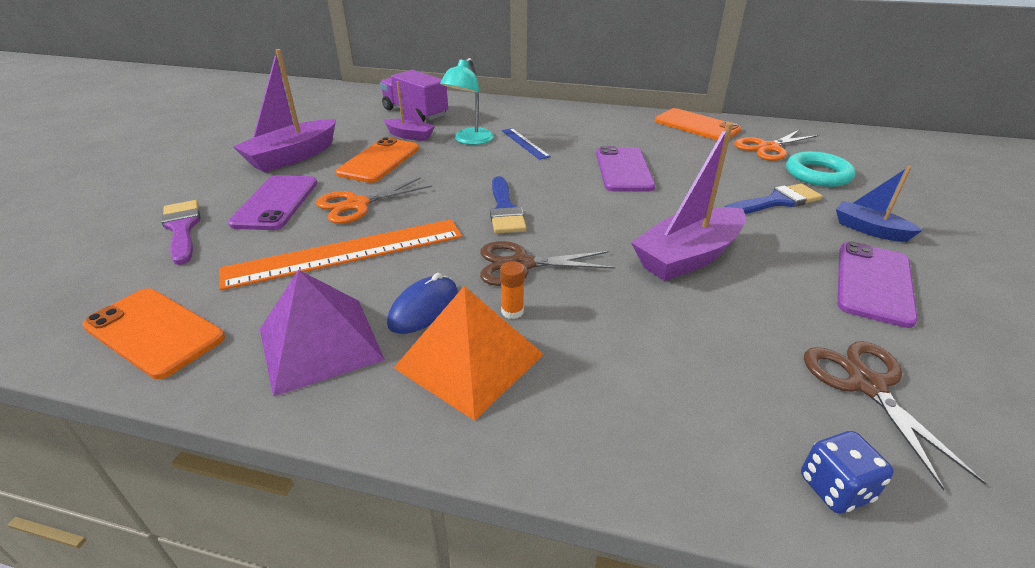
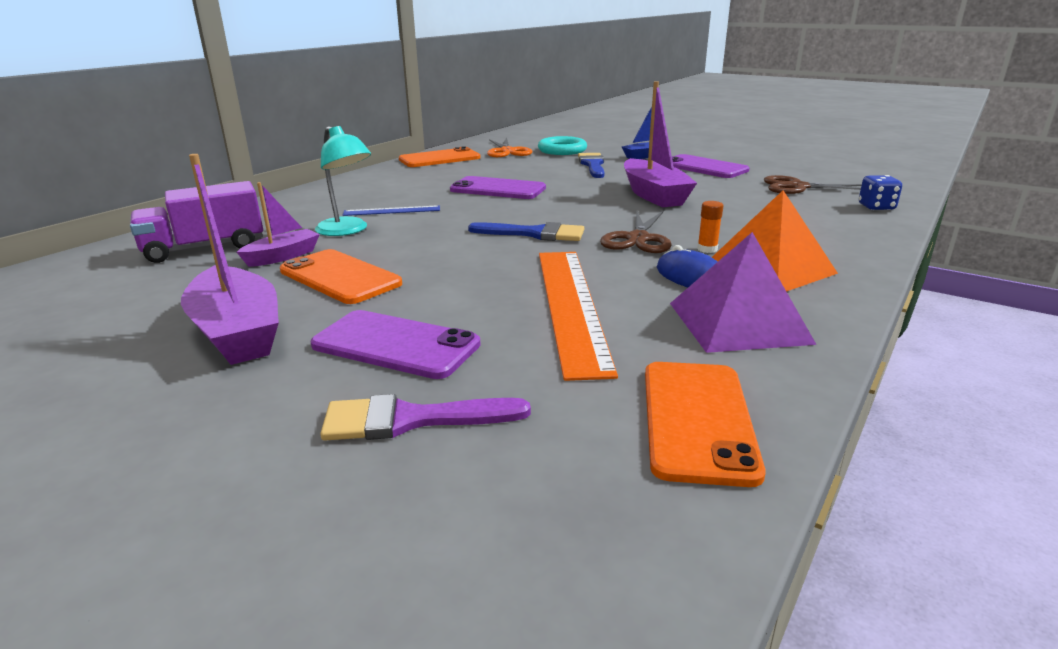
camera: 70 degrees left, 10 degrees down
orange phone [83,288,225,379] -> orange phone turned 45 degrees counterclockwise [645,362,766,487]
orange scissors [316,178,432,224] -> none

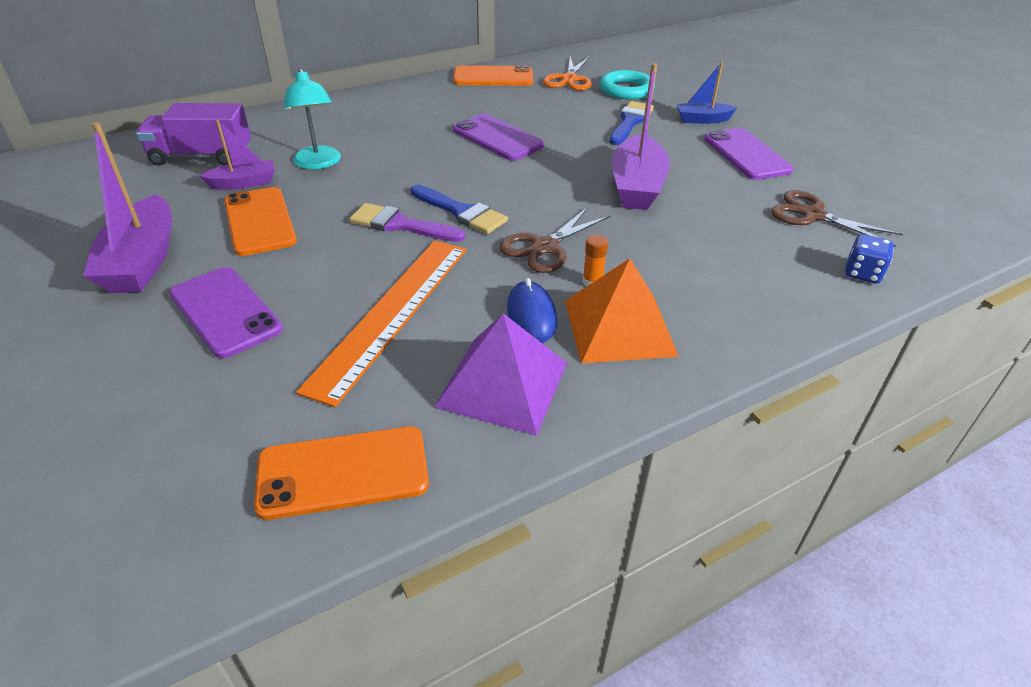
camera: 25 degrees right, 15 degrees up
purple brush [320,394,531,441] -> purple brush moved to [349,203,465,242]
blue ruler [343,205,440,216] -> none
orange phone [645,362,766,487] -> orange phone turned 45 degrees clockwise [254,426,429,520]

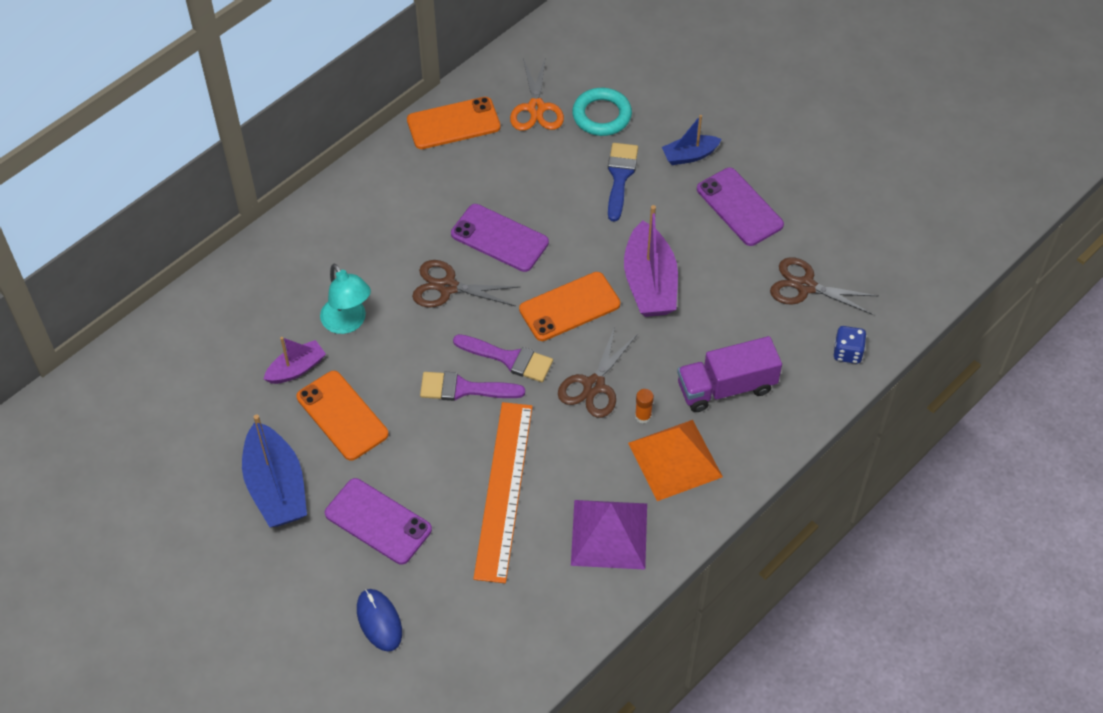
camera: 15 degrees left, 15 degrees up
purple boat [83,122,172,293] -> blue boat [242,414,307,527]
purple truck [136,103,251,166] -> purple truck moved to [677,336,782,412]
orange phone [254,426,429,520] -> orange phone moved to [519,272,620,341]
blue brush [411,185,508,234] -> purple brush [453,334,553,382]
blue mouse [507,278,557,343] -> blue mouse moved to [357,589,402,652]
none -> brown scissors [412,260,520,308]

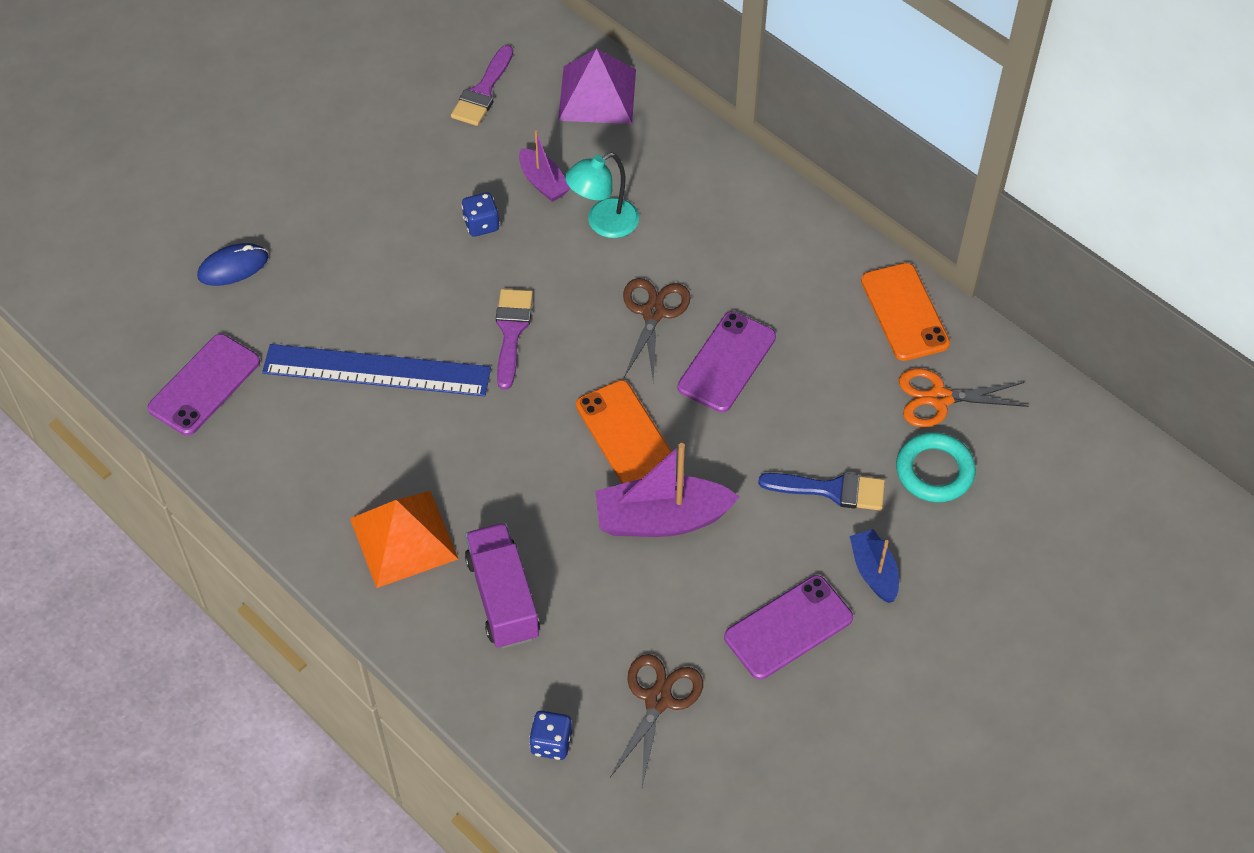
camera: 90 degrees right, 0 degrees up
blue boat [242,414,307,527] -> none
orange phone [297,371,389,461] -> blue dice [461,192,500,237]
purple phone [325,478,432,565] -> purple phone moved to [147,334,260,436]
purple brush [453,334,553,382] -> purple brush moved to [451,45,513,126]
orange ruler [473,402,533,583] -> blue ruler [262,344,491,397]
brown scissors [558,327,638,418] -> none
purple pyramid [571,500,647,570] -> purple pyramid moved to [558,49,636,124]
orange glue stick [635,389,654,424] -> none

